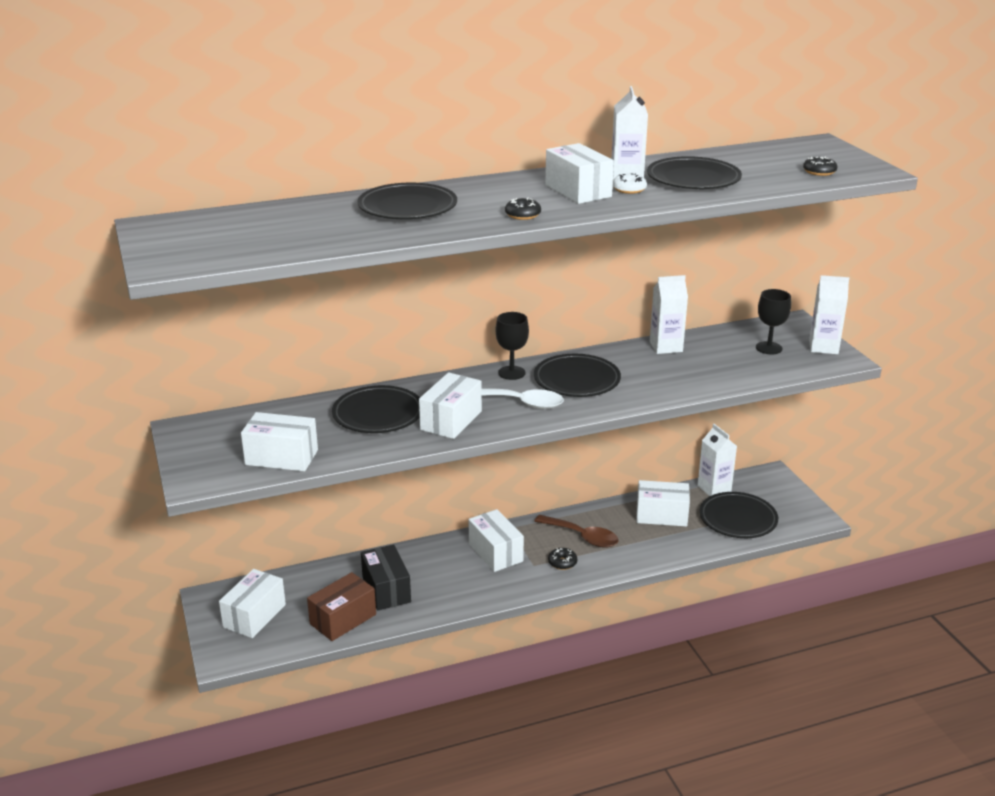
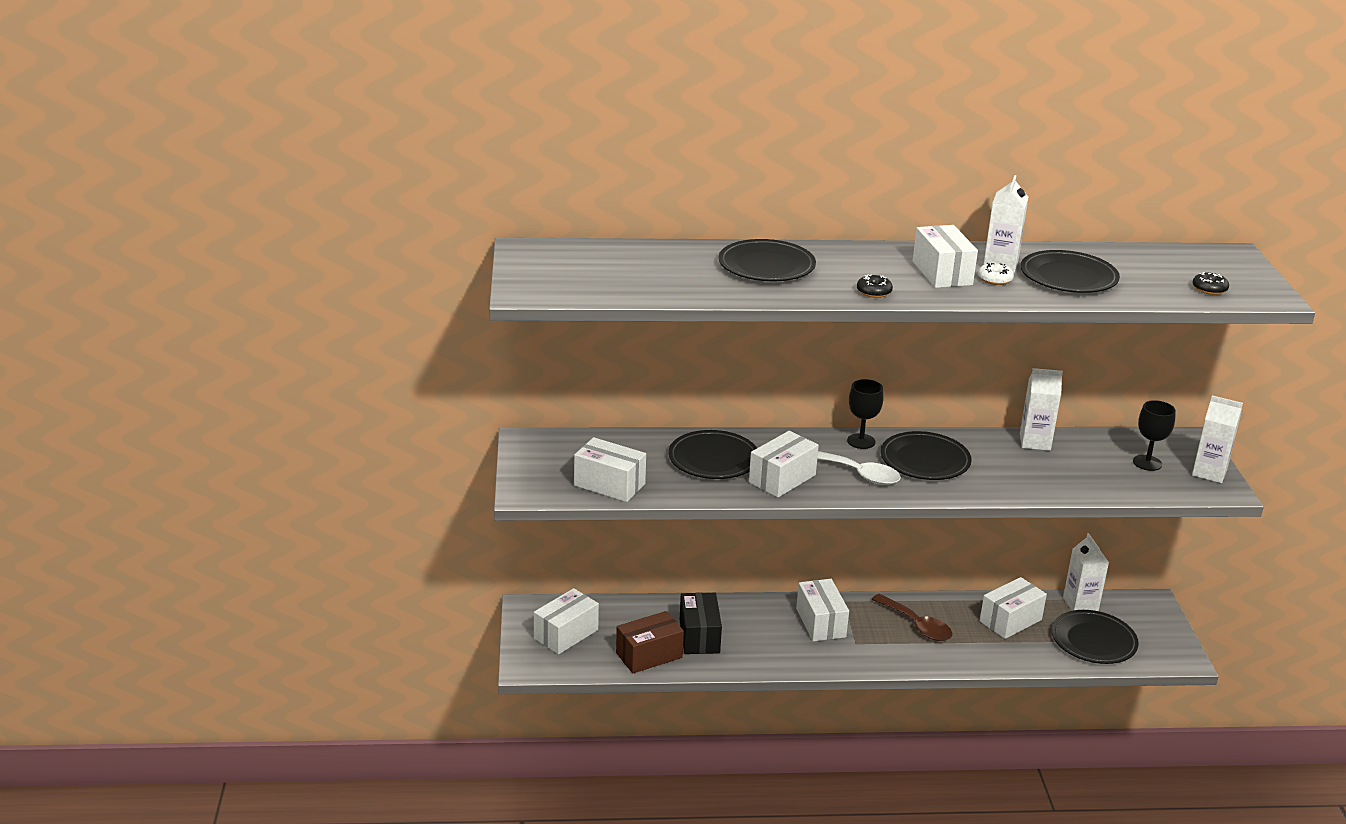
camera: 15 degrees right, 0 degrees up
black donut [548,548,577,570] -> none
white box [636,480,690,527] -> white box turned 60 degrees counterclockwise [980,577,1047,639]

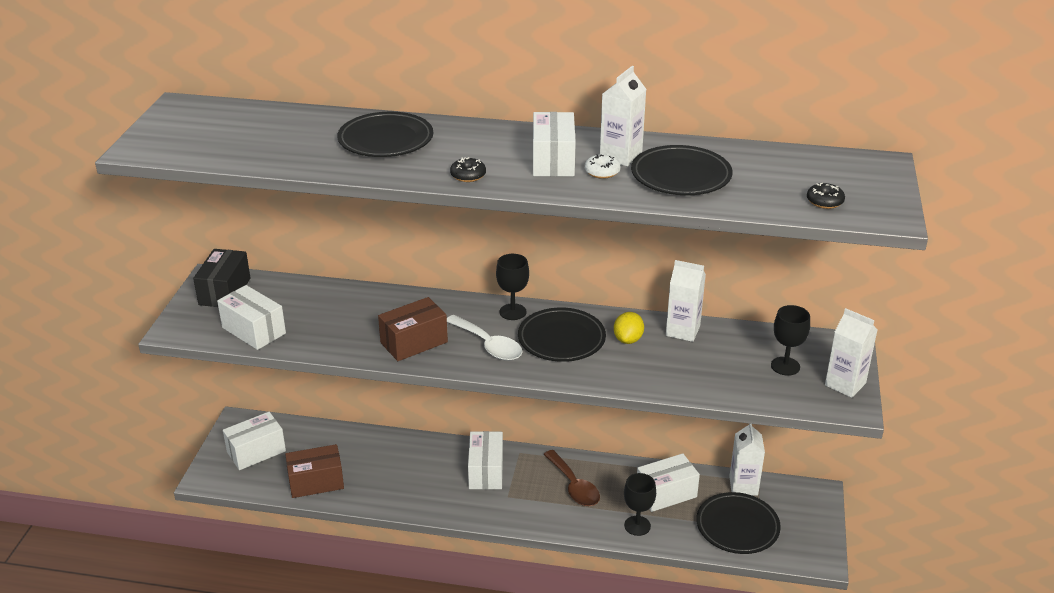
camera: 15 degrees right, 5 degrees up
black plate [668,430,757,479] -> none
black box [680,593,722,654] -> black box moved to [193,249,251,307]
white box [749,431,819,497] -> brown box [378,297,448,361]
none -> yellow lemon [614,312,644,344]
none -> black goblet [624,473,656,536]

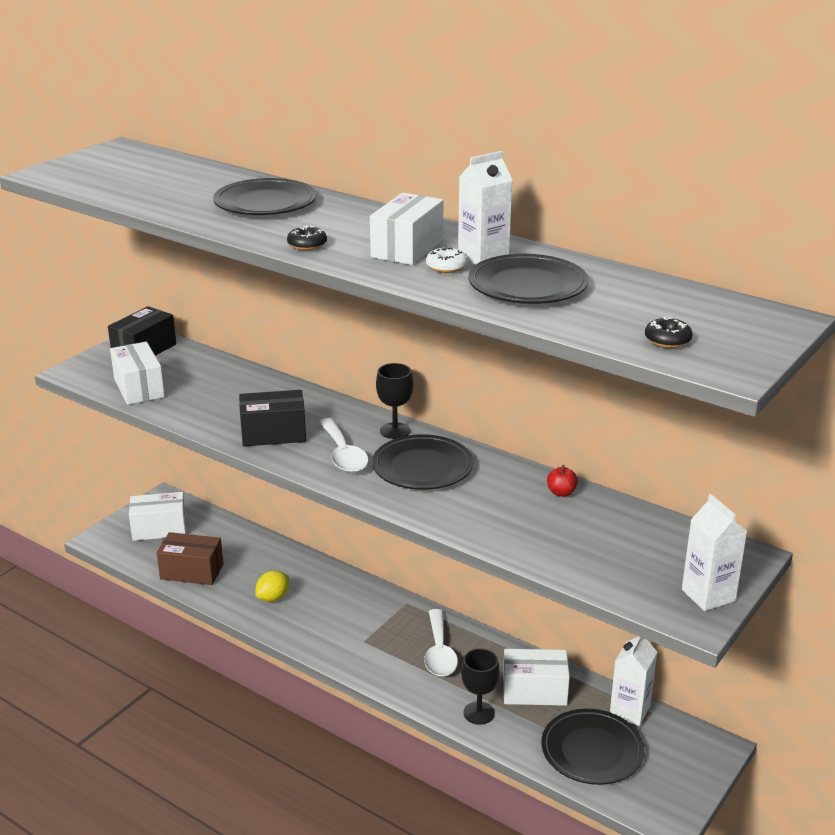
camera: 25 degrees right, 5 degrees down
brown box [378,297,448,361] -> black box [239,390,306,446]
white box [468,431,503,489] -> none
brown spoon [543,450,600,506] -> white spoon [424,609,458,677]
yellow lemon [614,312,644,344] -> yellow lemon moved to [255,571,289,602]
white carton [666,260,706,342] -> red apple [547,465,578,497]
black goblet [771,305,810,376] -> none

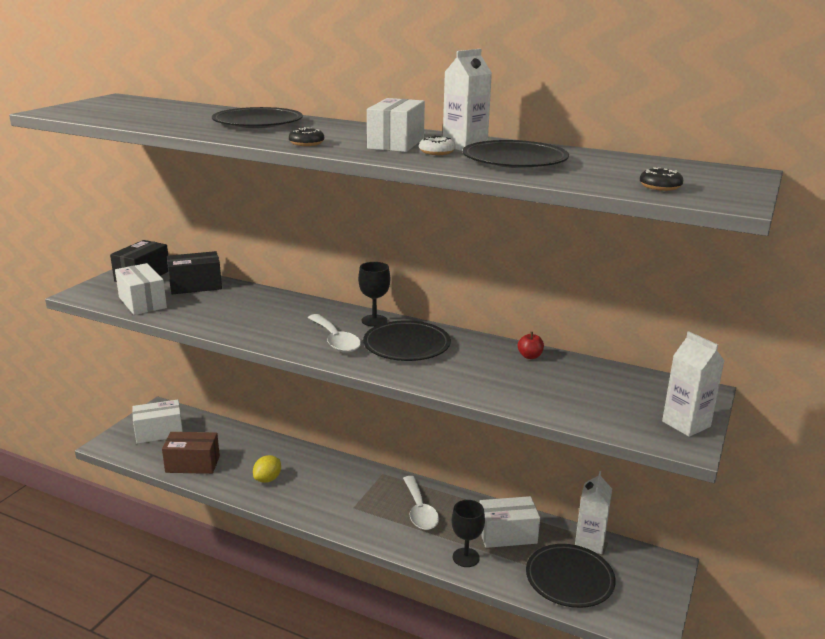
camera: 10 degrees left, 5 degrees down
black box [239,390,306,446] -> black box moved to [167,251,222,294]

